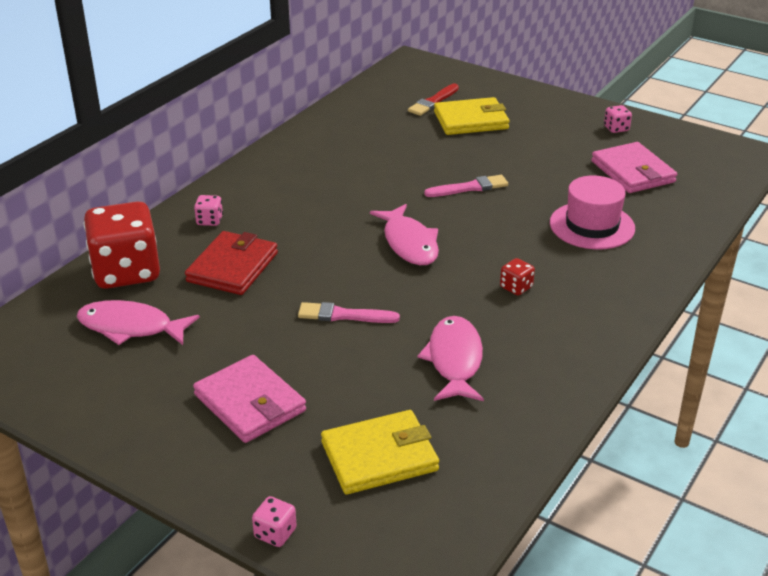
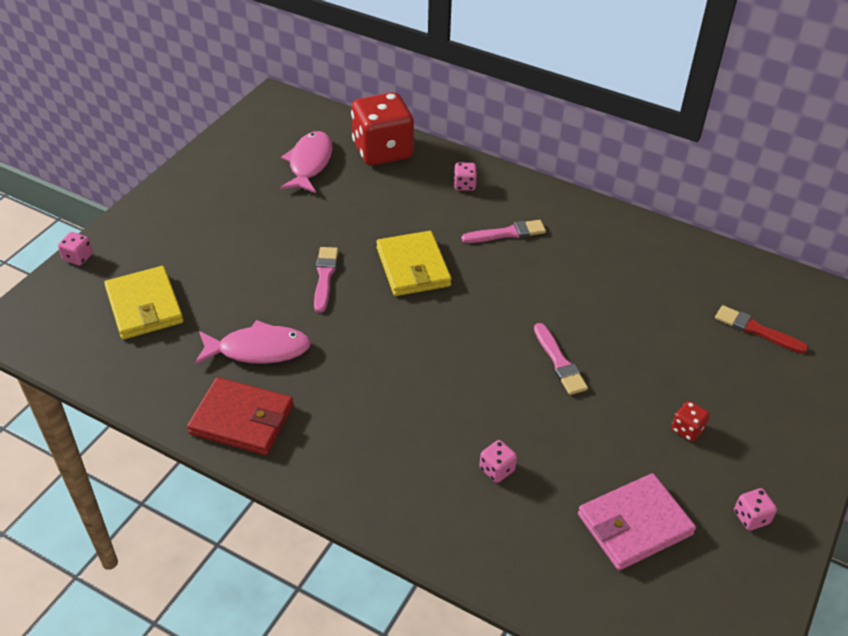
camera: 85 degrees right, 10 degrees up
red wallet [185,231,278,295] -> red wallet moved to [187,377,293,455]
pink wallet [193,355,306,443] -> none
pink fish [370,204,439,265] -> none
yellow wallet [434,97,510,135] -> yellow wallet moved to [376,231,452,296]
red dice [500,258,535,295] -> red dice moved to [671,401,710,442]
pink hat [550,175,635,250] -> pink dice [479,440,517,483]
none -> pink brush [462,220,546,243]

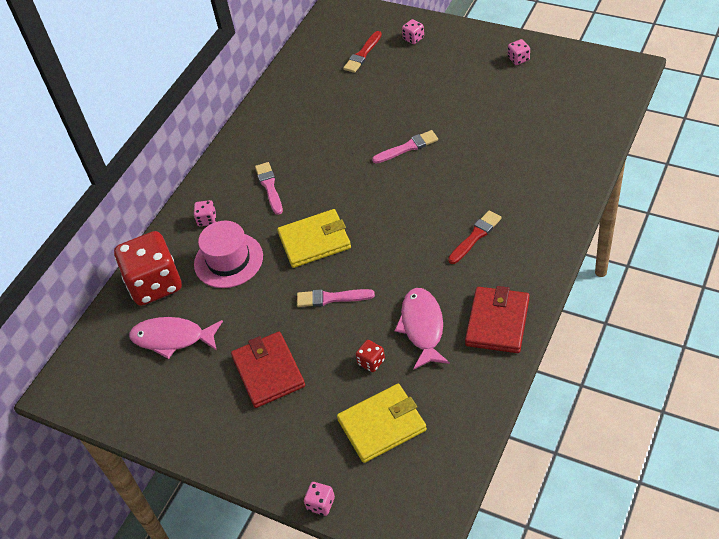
camera: 85 degrees left, 5 degrees up
pink dice [479,440,517,483] -> pink dice moved to [402,19,424,44]
pink wallet [578,473,696,570] -> none
red dice [671,401,710,442] -> red dice moved to [356,340,385,372]
none -> pink hat [194,221,263,288]
none -> red wallet [231,332,305,408]
none -> red brush [448,210,502,264]

